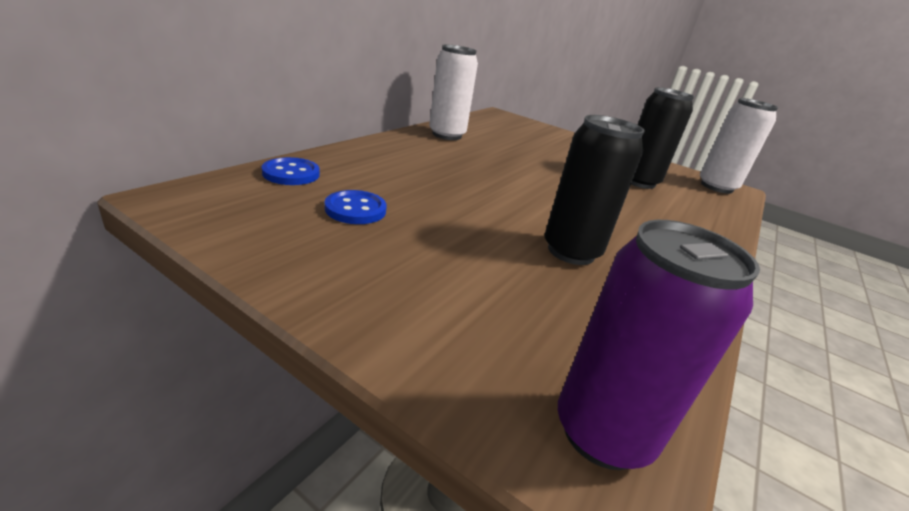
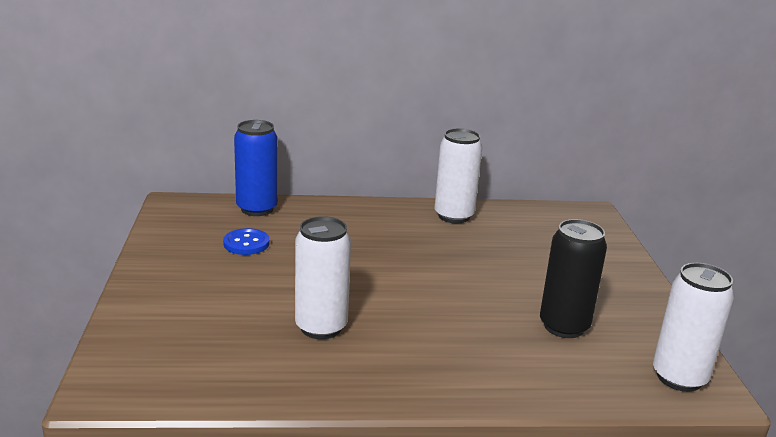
camera: 55 degrees right, 5 degrees down
blue button [262,157,320,185] -> blue can [234,120,278,216]
black can [545,115,645,265] -> white can [295,216,351,339]
purple can [558,220,760,470] -> none

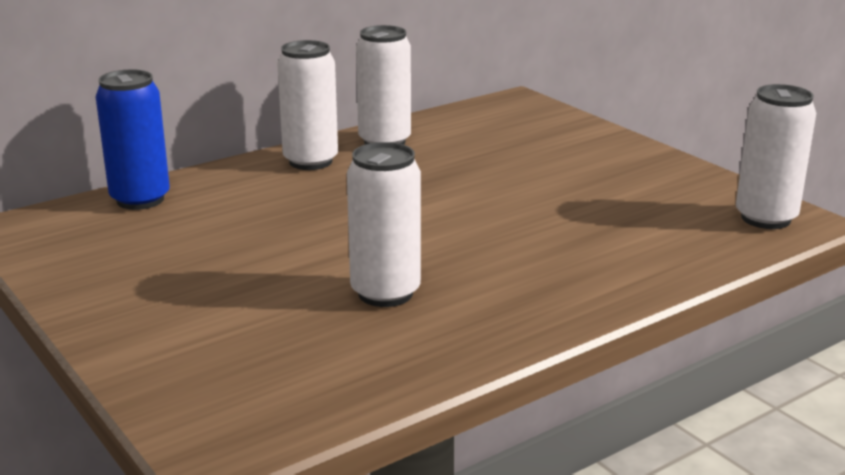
camera: 30 degrees left, 0 degrees up
blue button [223,228,269,255] -> none
black can [540,219,607,338] -> none
none -> white can [277,40,338,170]

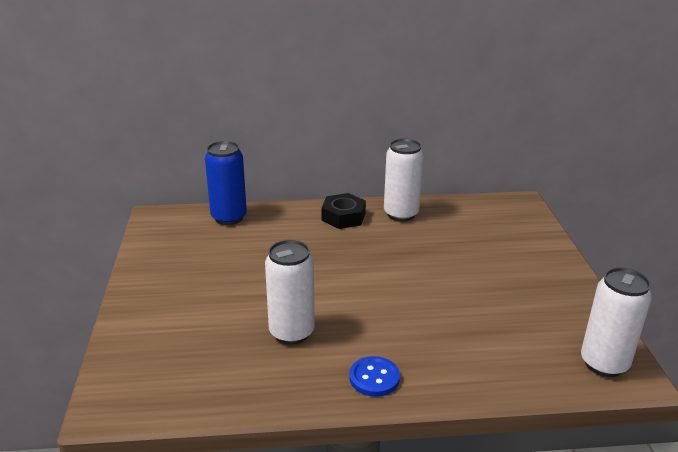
camera: 30 degrees right, 5 degrees up
white can [277,40,338,170] -> black nut [322,193,366,229]
none -> blue button [349,356,400,397]

